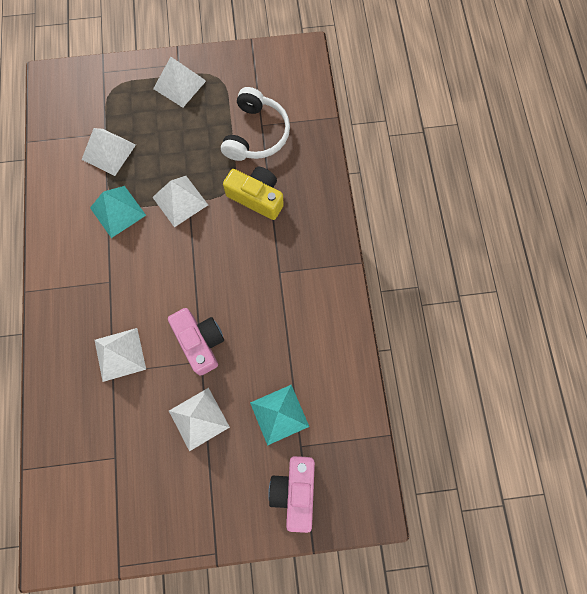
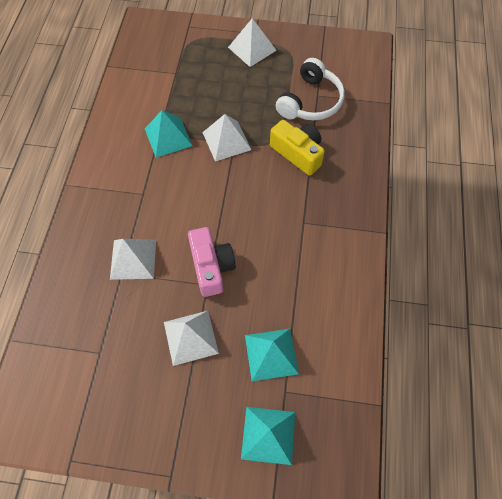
camera: 15 degrees right, 10 degrees down
white pyramid [82,128,136,176] -> none
pink camera [268,456,315,533] -> turquoise pyramid [241,407,295,465]

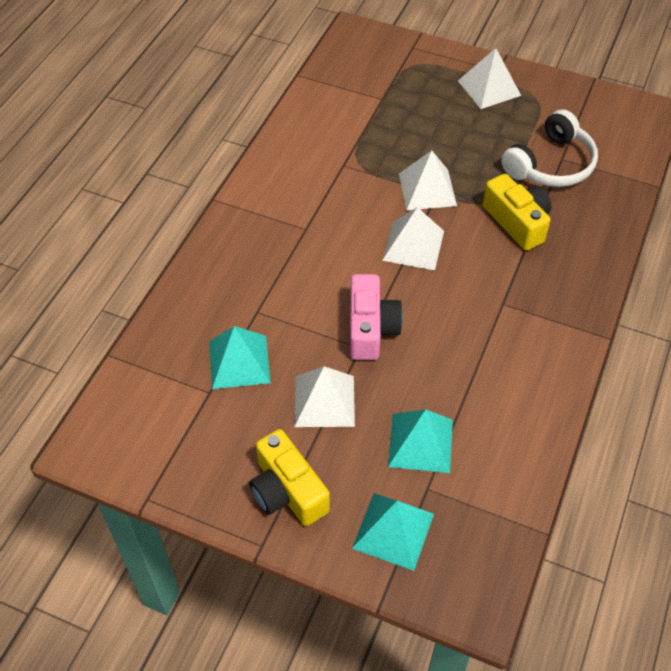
camera: 15 degrees right, 10 degrees down
white pyramid [110,239,156,280] -> white pyramid moved to [382,207,444,270]
turquoise pyramid [145,110,192,158] -> turquoise pyramid moved to [209,326,271,389]
none -> yellow camera [249,429,330,526]

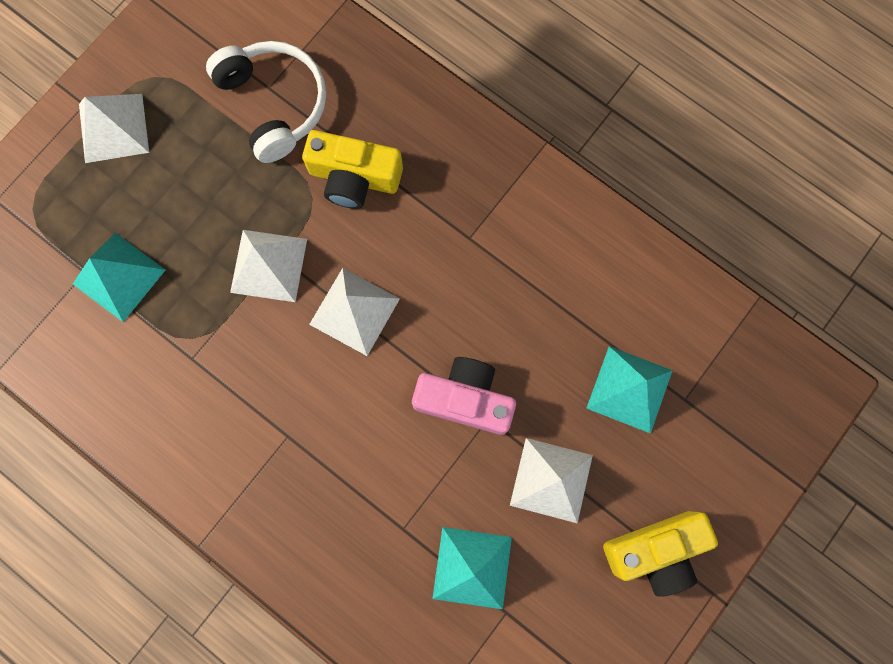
camera: 75 degrees left, 25 degrees up
turquoise pyramid [352,493,434,571] -> turquoise pyramid moved to [73,233,165,322]
yellow camera [483,174,551,251] -> yellow camera turned 150 degrees counterclockwise [302,130,403,209]

